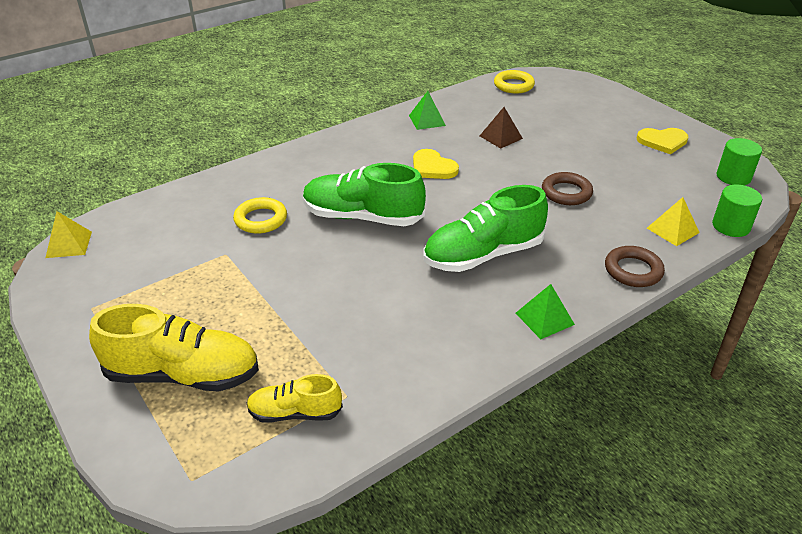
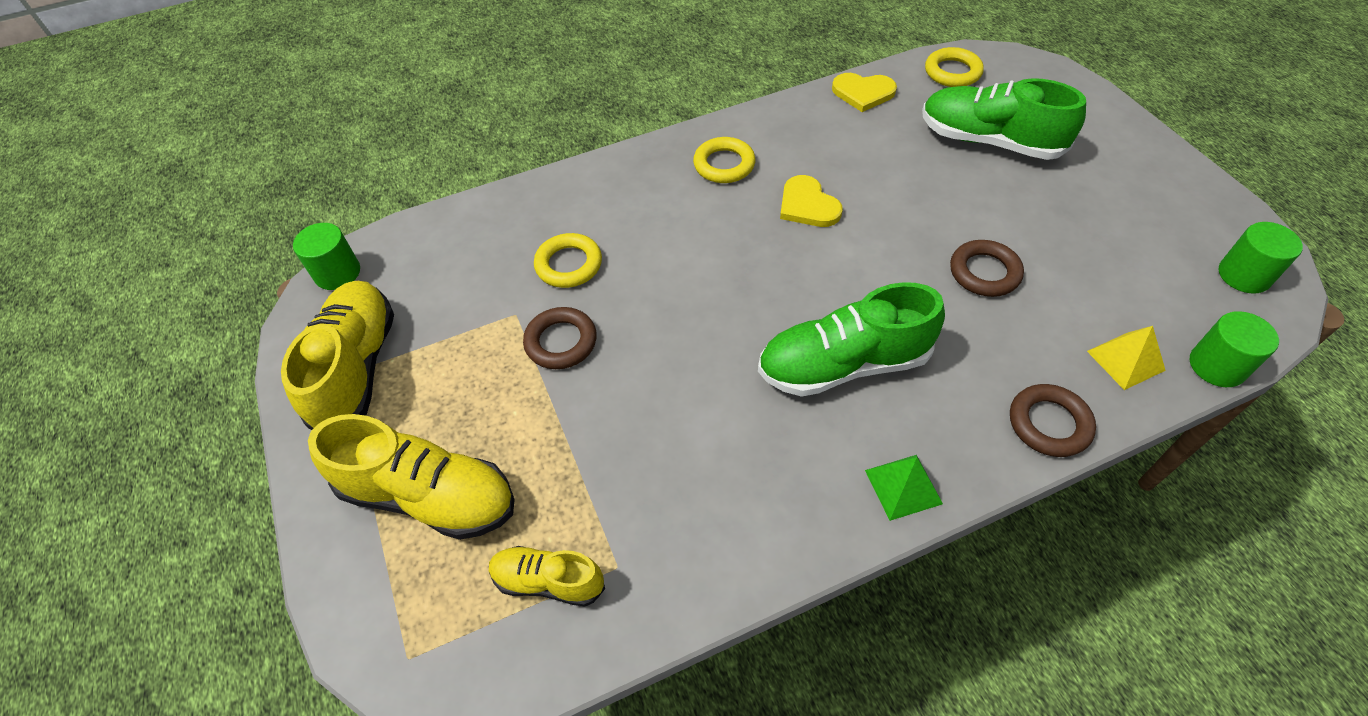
camera: 15 degrees right, 15 degrees up
yellow pyramid [46,211,92,258] -> green cylinder [293,223,360,290]
green shoe [303,163,426,226] -> green shoe moved to [922,78,1086,160]
green pyramid [409,91,446,130] -> none
brown pyramid [480,107,523,149] -> none
yellow heart [637,128,688,154] -> yellow heart moved to [832,73,897,112]
none -> yellow shoe [281,281,394,430]
none -> brown ring [523,307,597,369]
none -> yellow ring [693,137,755,183]

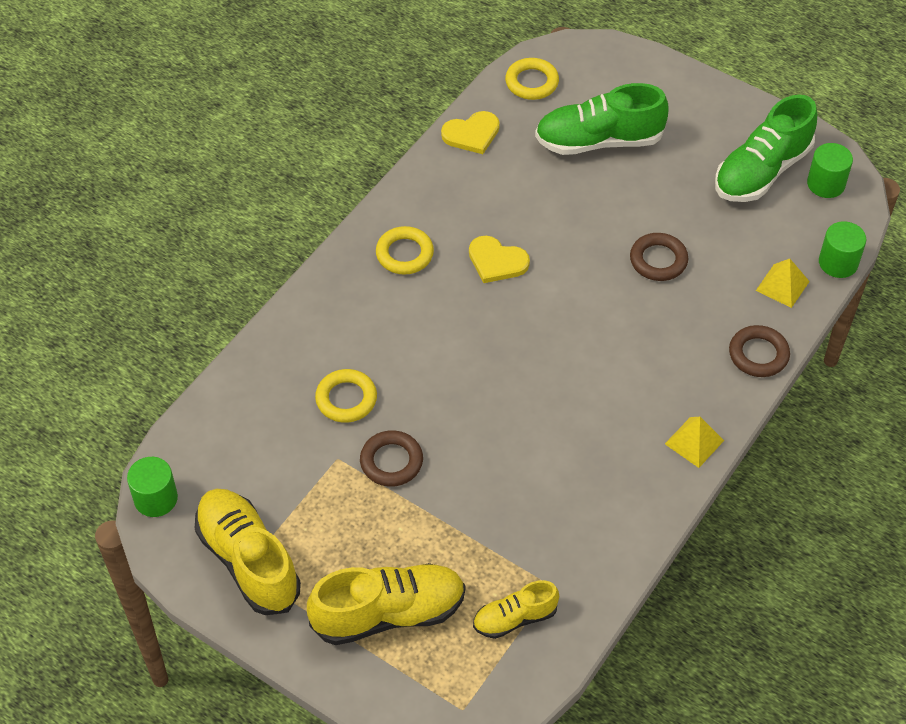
camera: 35 degrees left, 0 degrees up
green shoe [758,282,945,397] -> green shoe moved to [715,95,817,202]
green pyramid [865,455,943,521] -> yellow pyramid [665,417,724,468]

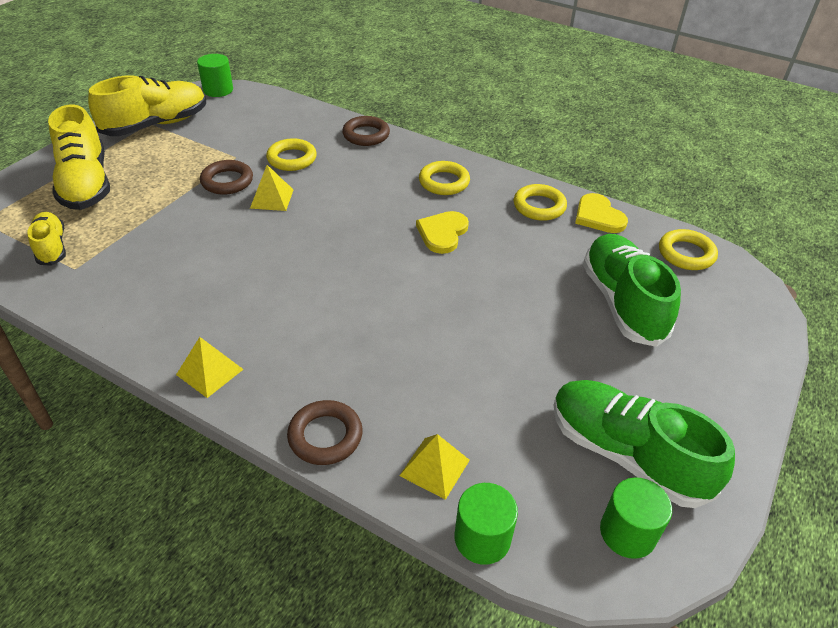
camera: 85 degrees right, 10 degrees down
brown ring [630,233,688,281] -> brown ring moved to [342,116,390,146]
none -> yellow pyramid [250,165,294,211]
none -> yellow ring [514,184,567,221]

